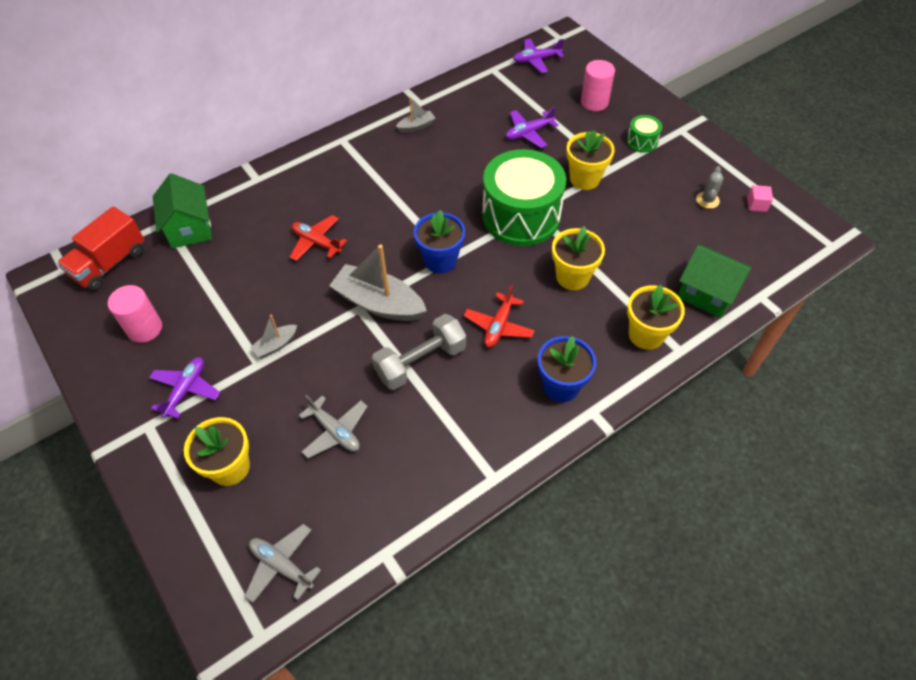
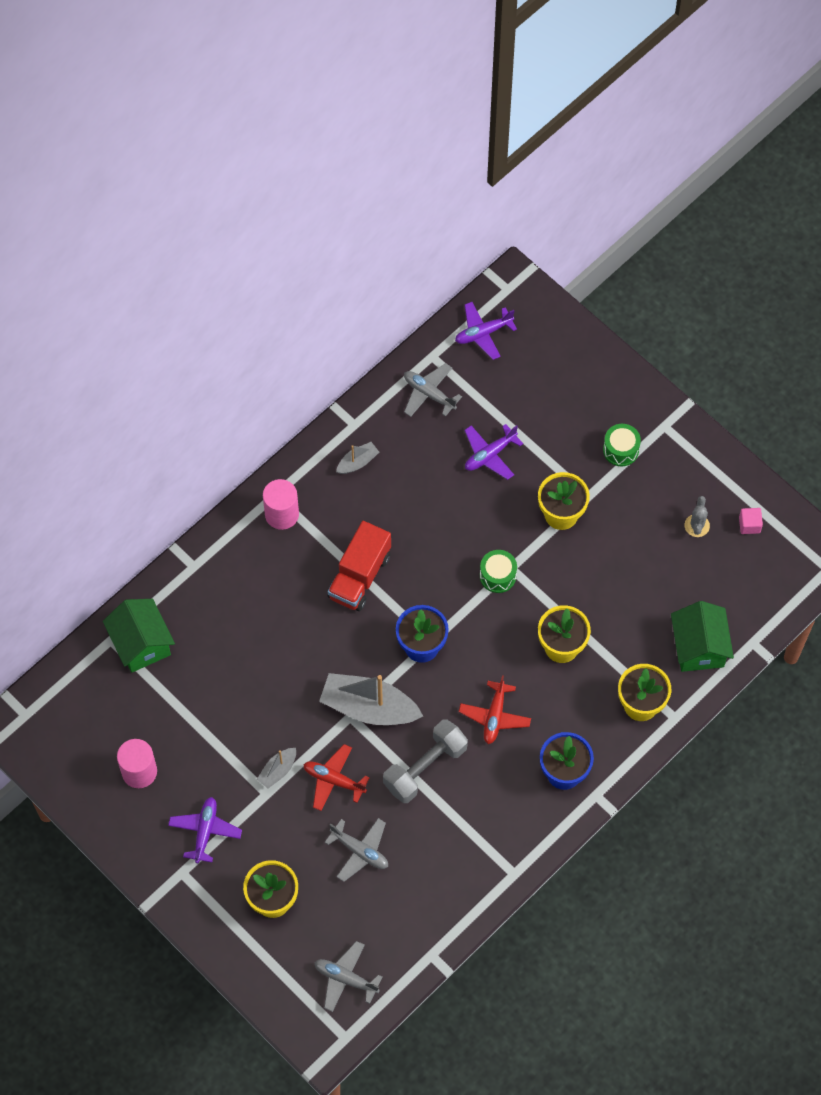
camera: 10 degrees left, 10 degrees up
red truck [57,206,144,291] -> red truck moved to [328,521,391,611]
red plane [290,215,347,261] -> red plane moved to [303,744,370,811]
green drum [482,149,566,246] -> green drum [480,550,517,593], size x0.43
pink cylinder [581,60,615,111] -> pink cylinder moved to [263,479,299,530]
green house [678,245,752,318] -> green house turned 60 degrees clockwise [671,601,734,672]
none -> grey plane [404,363,462,417]

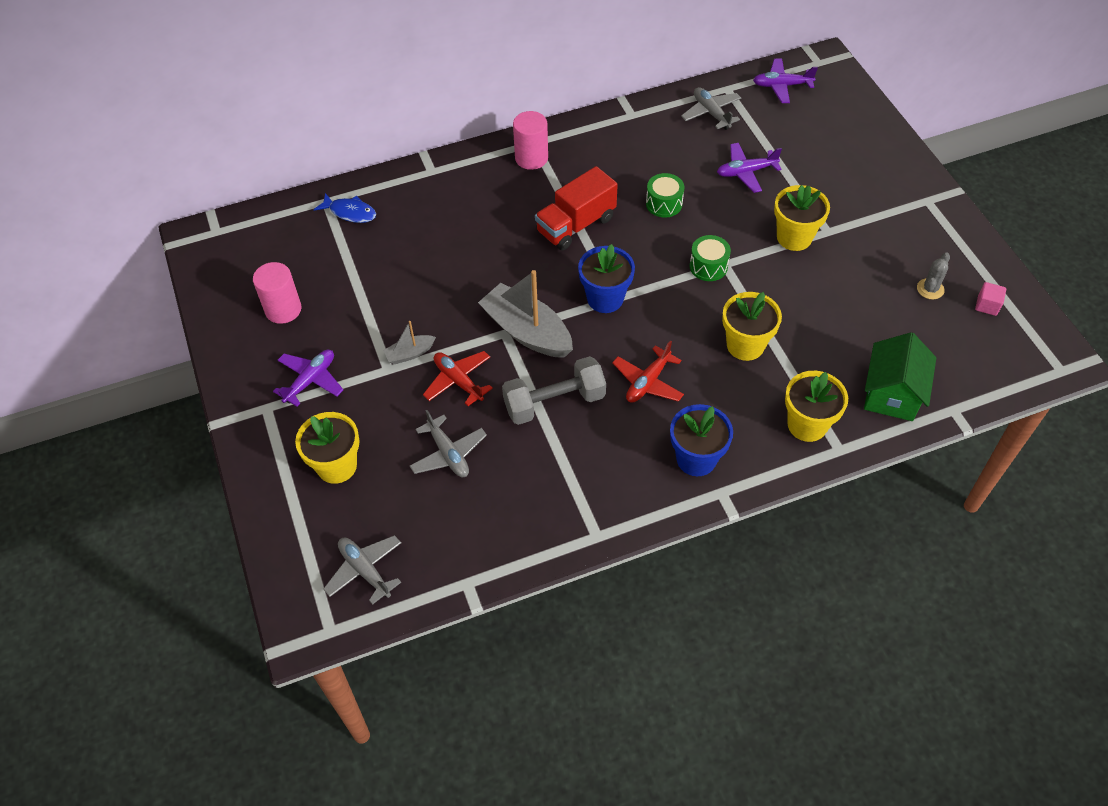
camera: 25 degrees right, 10 degrees down
green house [103,599,175,673] -> blue fish [314,193,376,223]
grey boat [336,442,379,474] -> none
green drum [603,424,641,466] -> green drum moved to [646,173,684,218]

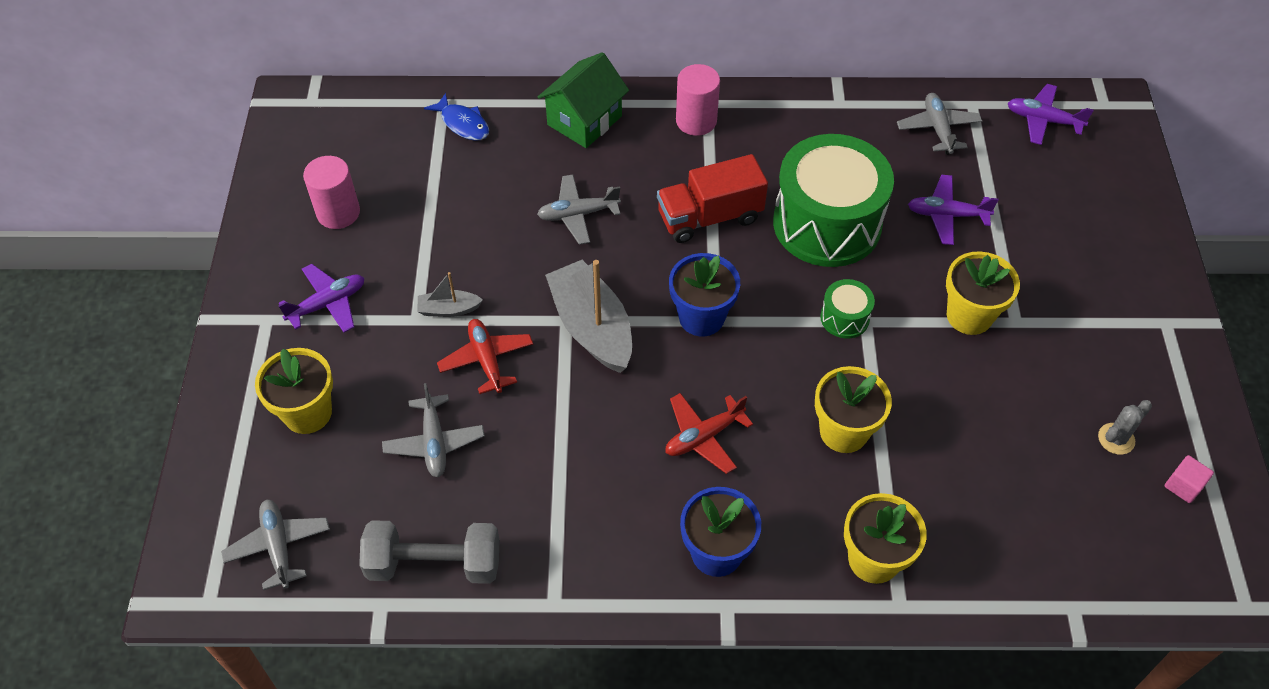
camera: 20 degrees right, 0 degrees up
grey dumbbell [502,356,606,425] -> grey dumbbell moved to [359,520,500,584]
green drum [646,173,684,218] -> green drum [773,134,894,267], size x2.33
green house [864,332,936,421] -> green house moved to [538,52,629,148]
none -> grey plane [537,175,621,245]

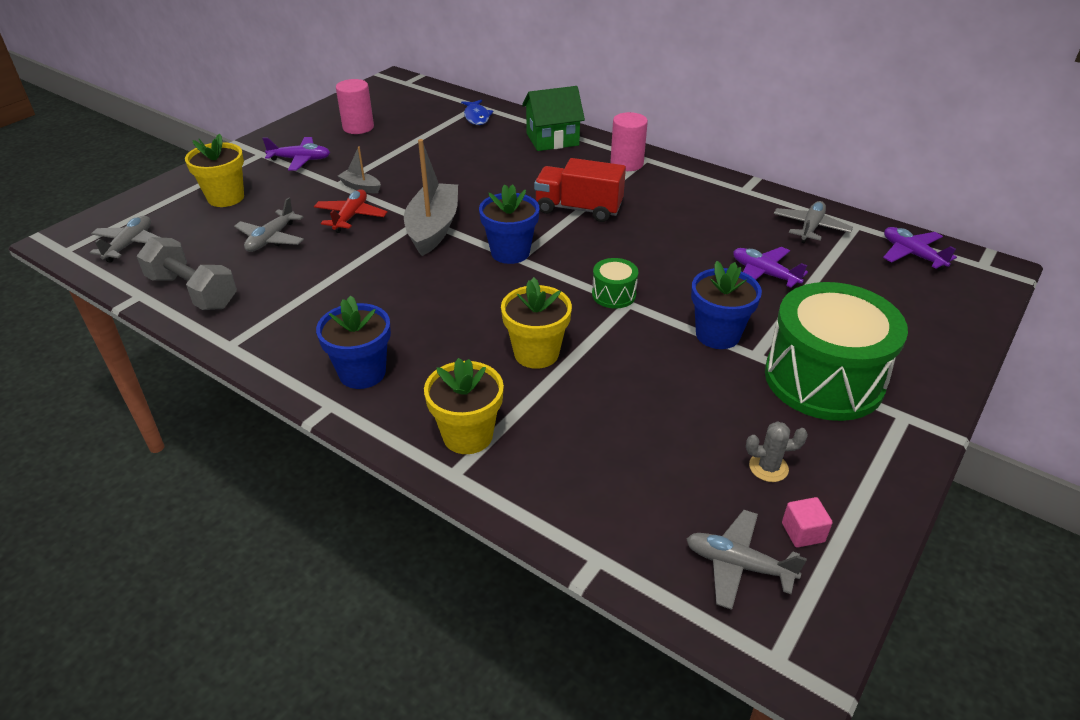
camera: 35 degrees right, 15 degrees down
grey plane [537,175,621,245] -> grey plane moved to [687,510,807,610]
red plane [666,393,753,474] -> none
green drum [773,134,894,267] -> green drum moved to [765,282,908,421]
yellow flower pot [946,252,1020,335] -> blue flower pot [691,261,762,349]

